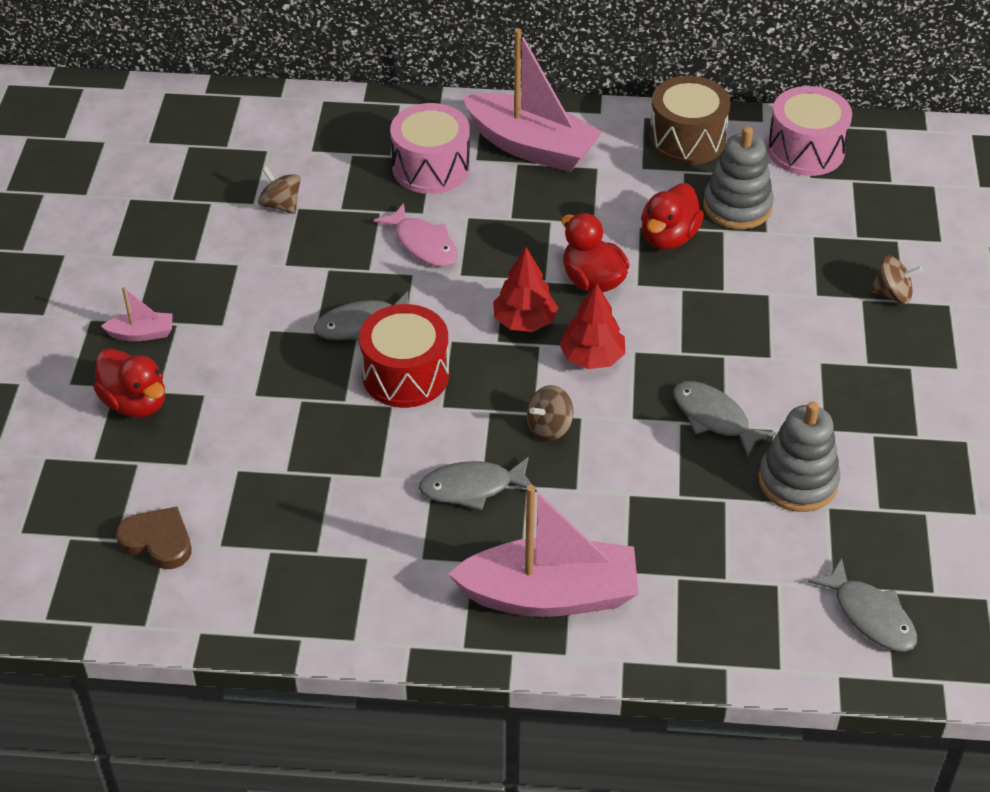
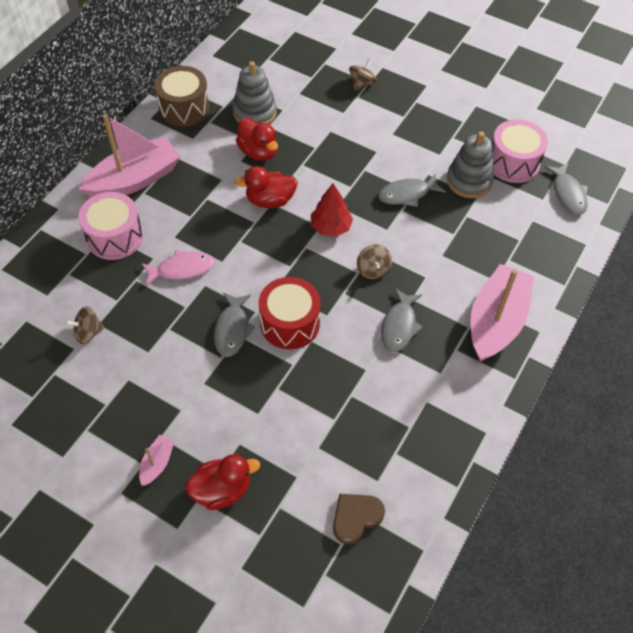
camera: 65 degrees left, 10 degrees up
red tree [493,247,558,332] -> none
pink drum [767,86,852,176] -> pink drum moved to [492,119,548,183]
grey fish [808,558,917,652] -> grey fish turned 90 degrees clockwise [545,163,588,215]

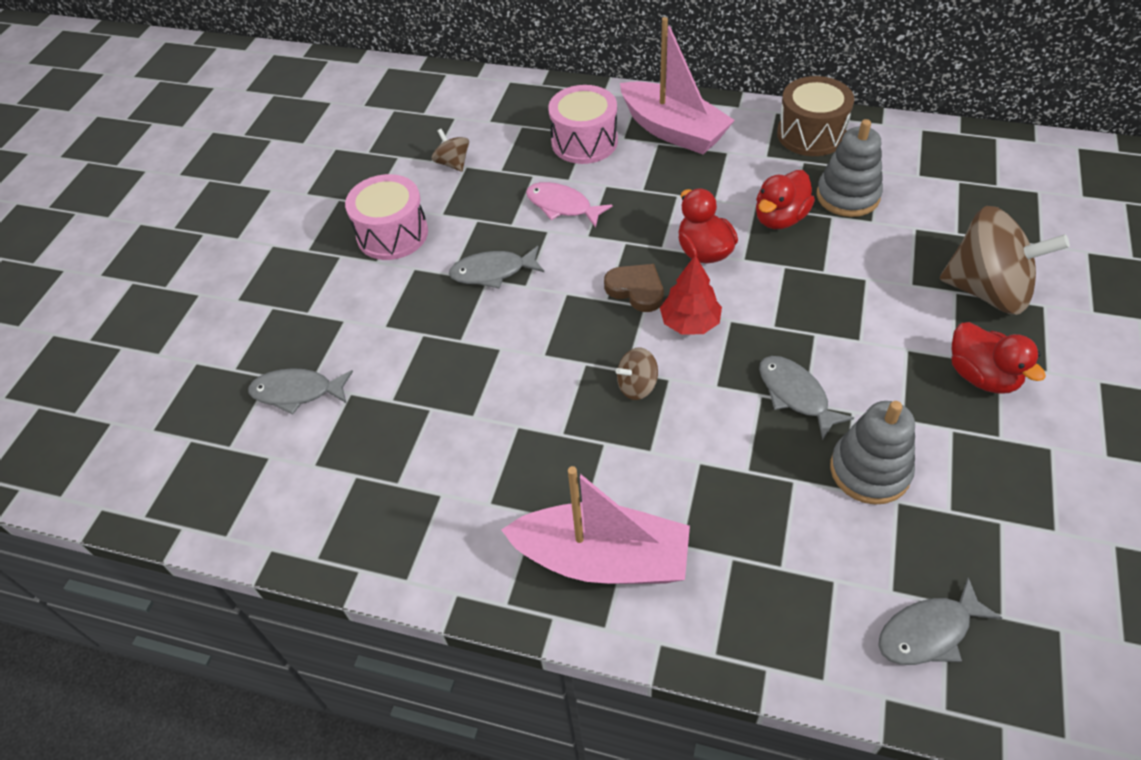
camera: 80 degrees right, 5 degrees down
pink boat [139,435,175,486] -> none
pink fish [142,250,215,286] -> pink fish turned 150 degrees clockwise [526,182,612,228]
red duck [185,454,260,510] -> red duck moved to [951,322,1046,393]
red drum [259,277,321,350] -> none
brown heart [333,494,385,544] -> brown heart moved to [604,264,664,312]
brown spinning top [349,59,377,91] -> brown spinning top [940,206,1070,315], size x2.21
grey fish [381,288,423,352] -> grey fish moved to [248,368,353,415]
pink drum [492,119,548,183] -> pink drum moved to [345,174,428,260]

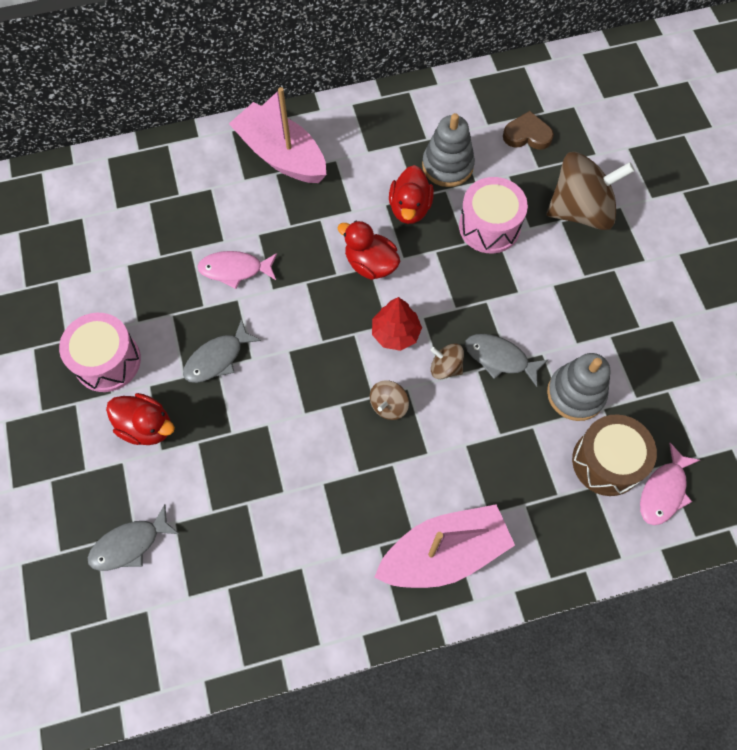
camera: 35 degrees left, 15 degrees up
brown spinning top [432,129,469,172] -> brown spinning top moved to [431,343,464,379]
pink drum [548,85,618,164] -> pink drum moved to [459,177,528,253]
brown heart [604,264,664,312] -> brown heart moved to [503,111,554,150]
pink boat [620,17,735,154] -> pink boat turned 150 degrees counterclockwise [229,87,326,183]
brown drum [777,76,854,156] -> brown drum moved to [572,414,657,496]
grey fish [878,578,1002,665] -> pink fish [640,443,700,525]
red duck [951,322,1046,393] -> red duck moved to [106,393,175,445]

